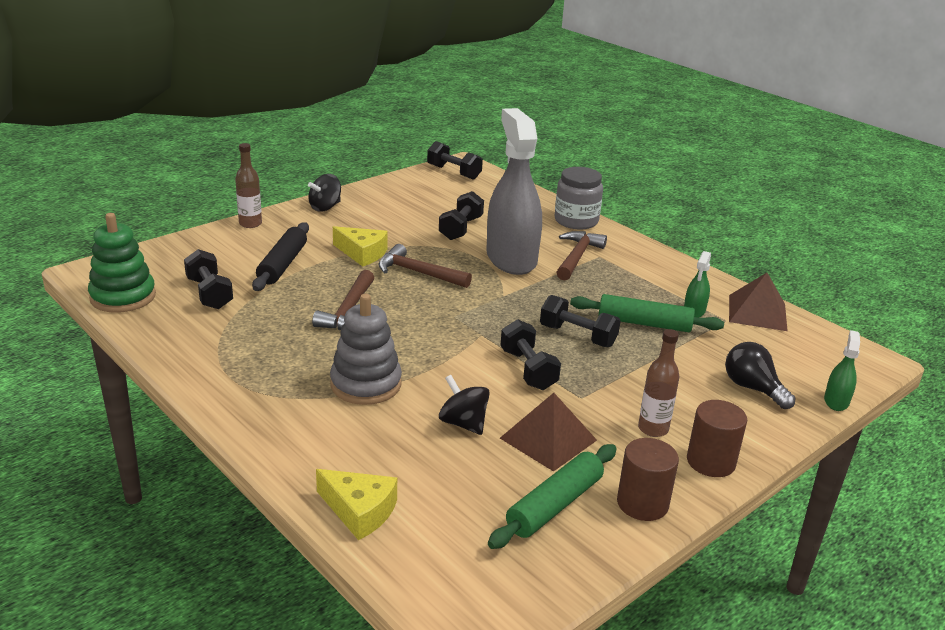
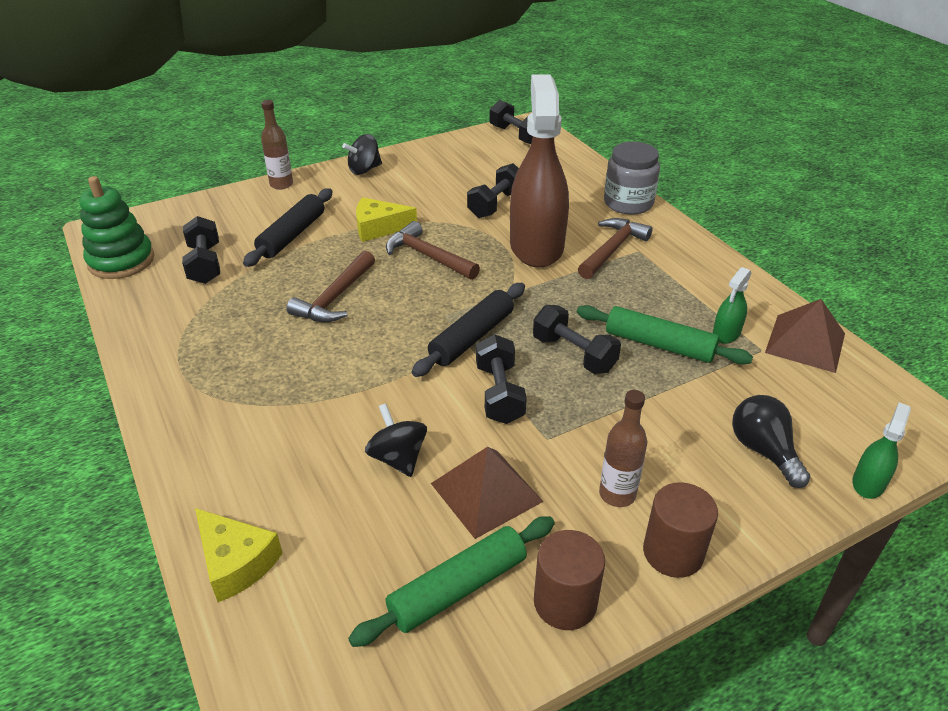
camera: 15 degrees right, 10 degrees up
grey stacking toy [330,294,402,405] -> none
yellow cheese [333,226,388,267] -> yellow cheese turned 135 degrees clockwise [356,197,417,242]
grey spray bottle [487,108,542,275] -> brown spray bottle [510,75,569,268]
none -> black rolling pin [412,283,525,377]

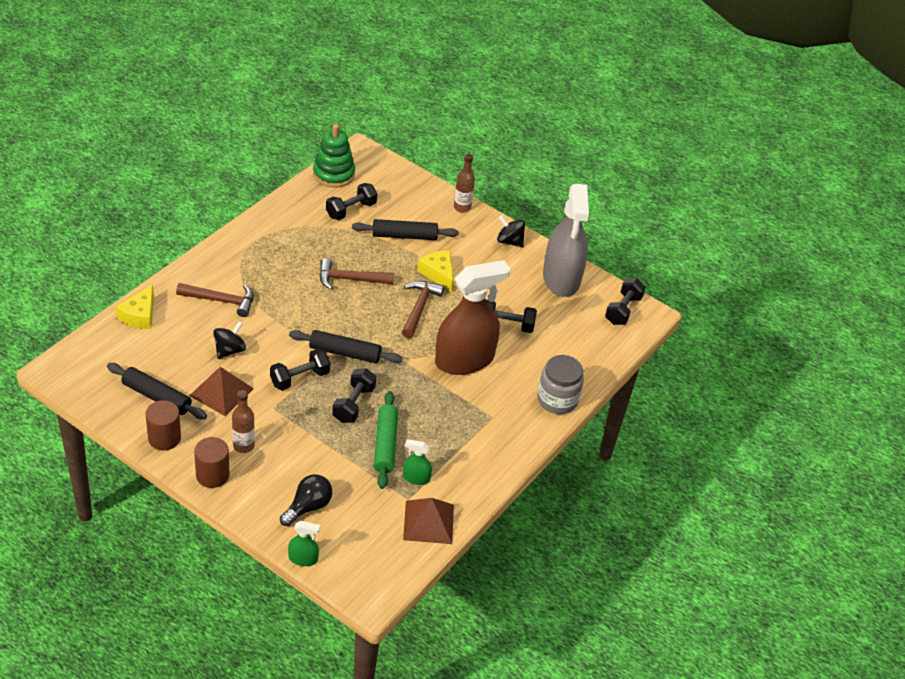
camera: 60 degrees right, 5 degrees up
green rolling pin [348,516,555,647] -> black rolling pin [107,363,207,419]
brown hammer [578,218,652,279] -> brown hammer moved to [176,283,254,317]
none -> grey spray bottle [543,184,589,297]

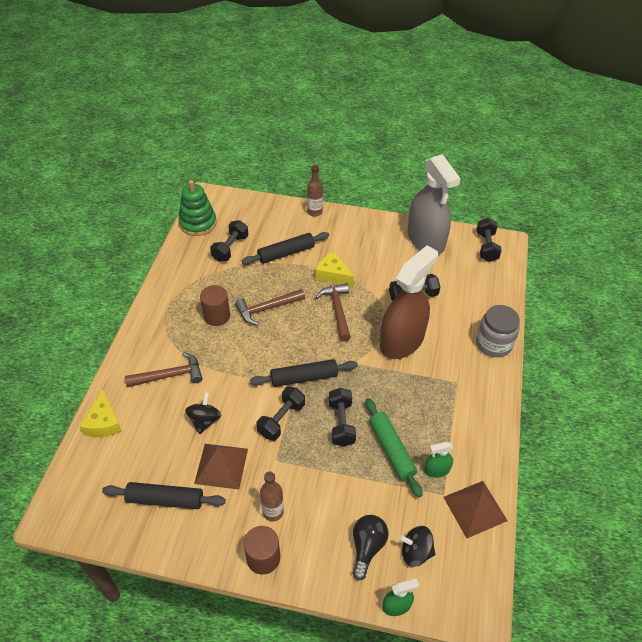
camera: 20 degrees left, 5 degrees up
brown cylinder [145,400,181,451] -> brown cylinder moved to [200,285,230,326]
black spinning top [497,215,525,248] -> black spinning top moved to [399,526,435,567]

